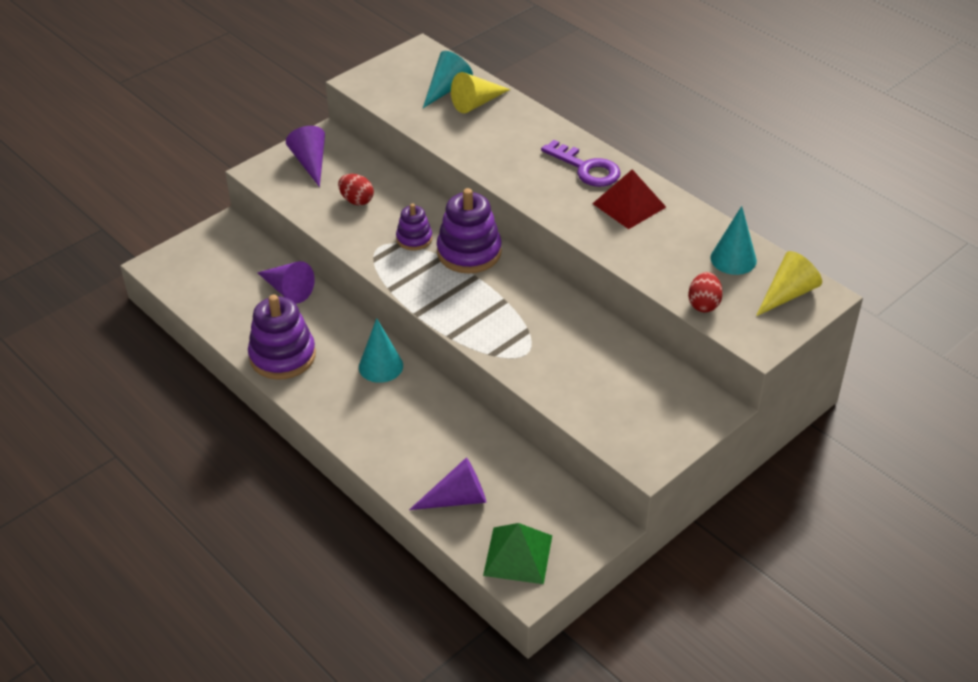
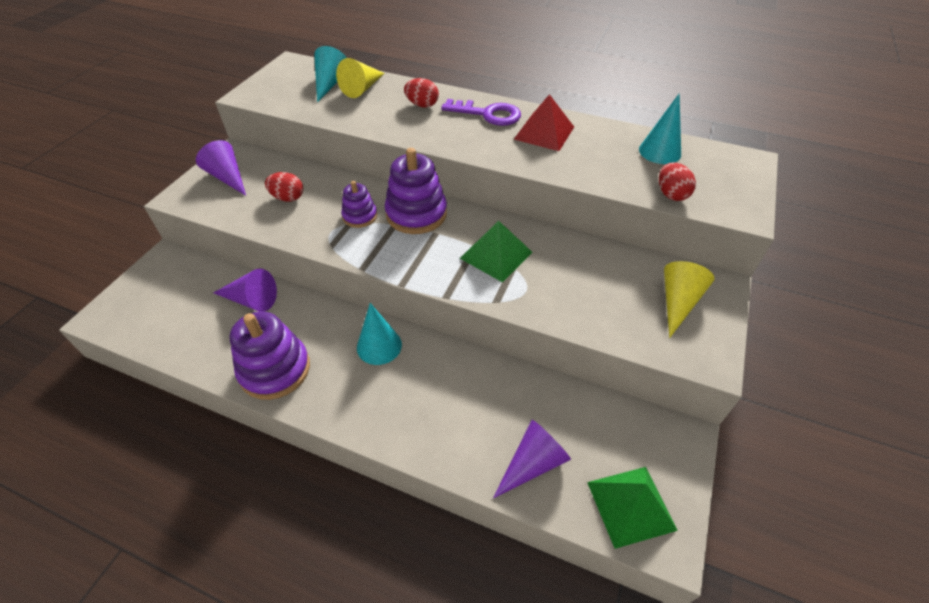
camera: 25 degrees left, 5 degrees up
yellow cone [756,251,822,316] -> yellow cone moved to [664,261,715,338]
none -> red egg [404,78,439,108]
none -> green pyramid [460,221,532,282]

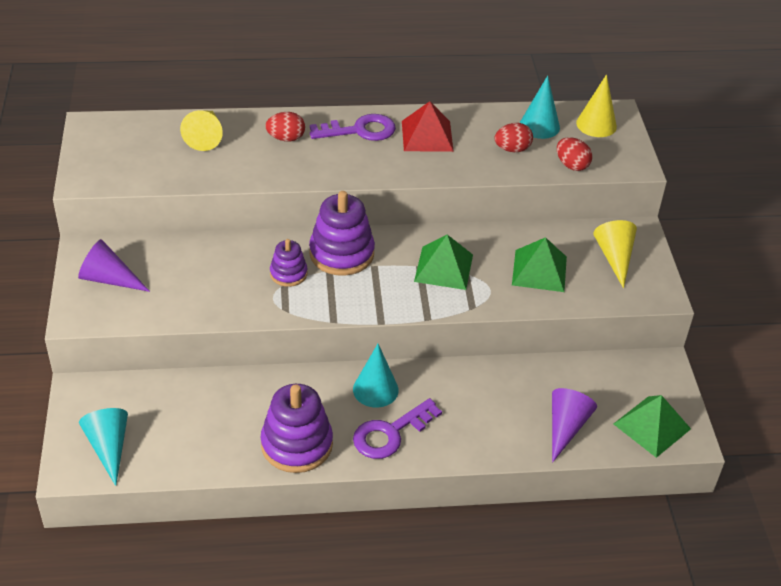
camera: 30 degrees left, 5 degrees down
purple cone [213,269,277,312] -> none
red egg [265,172,303,202] -> red egg moved to [495,123,533,152]
turquoise cone [314,46,347,102] -> turquoise cone moved to [79,408,128,486]
none -> purple key [353,398,442,459]
none -> green pyramid [512,237,567,292]
none -> yellow cone [576,74,617,137]

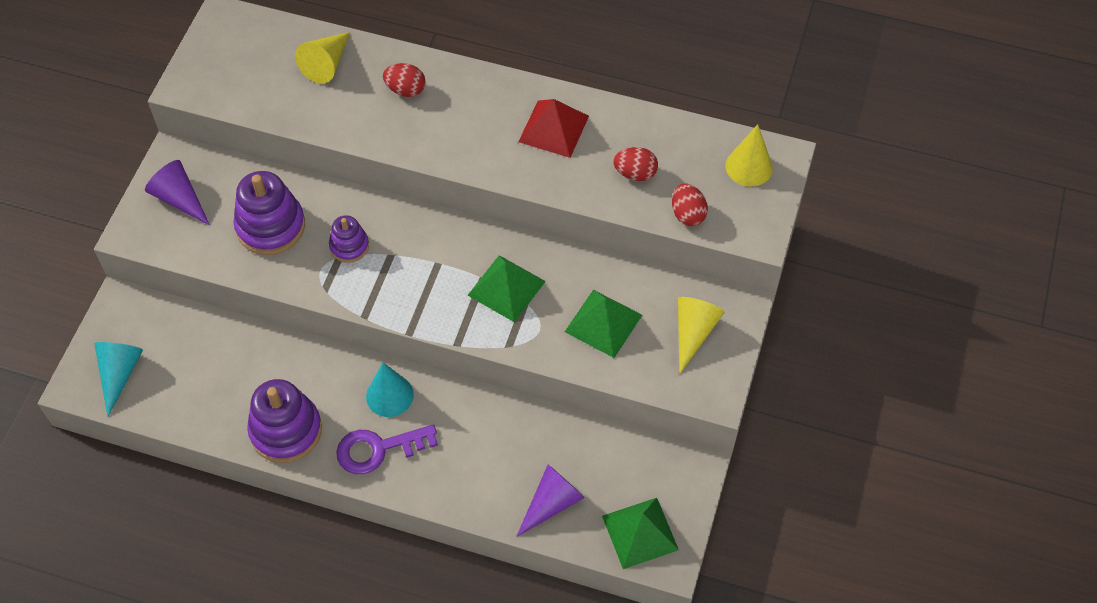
camera: 25 degrees right, 15 degrees up
purple stacking toy [309,191,375,276] -> purple stacking toy moved to [233,171,305,255]
purple key [310,114,396,141] -> none
turquoise cone [520,75,560,139] -> none

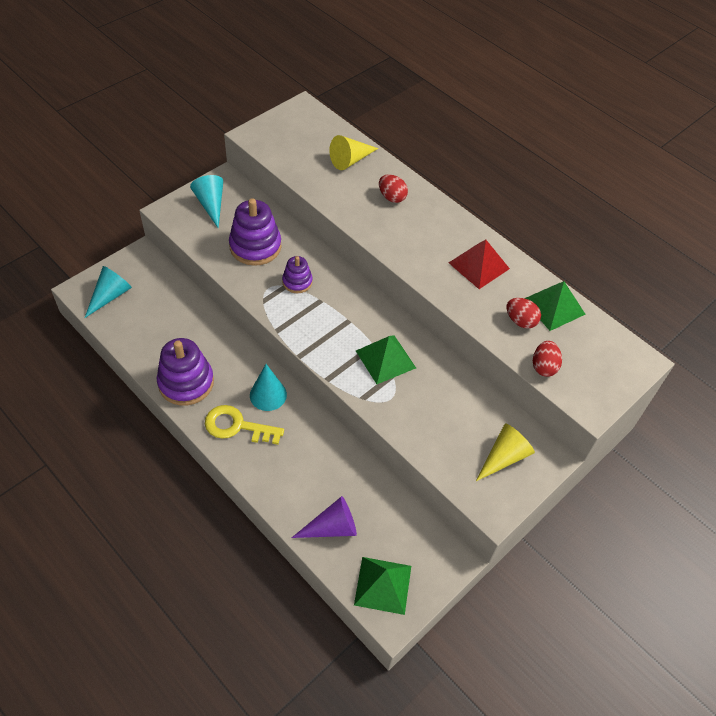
camera: 25 degrees right, 5 degrees down
purple cone [145,160,210,226] -> turquoise cone [190,175,223,229]
purple key [336,424,438,474] -> yellow key [205,405,284,445]
green pyramid [565,290,642,358] -> green pyramid moved to [524,281,586,331]
yellow cone [726,124,773,187] -> none

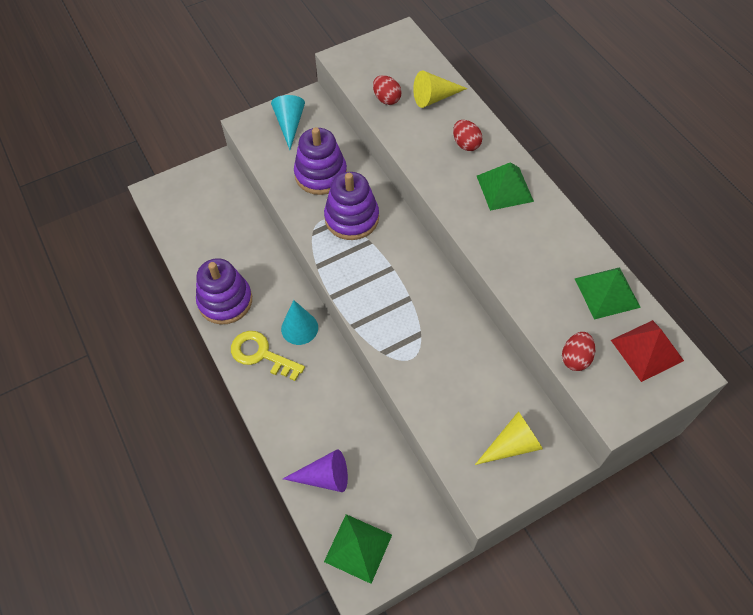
camera: 20 degrees right, 5 degrees up
turquoise cone [85,266,132,318] -> none
purple stacking toy [282,256,313,293] -> purple stacking toy [324,172,379,240], size x1.77
green pyramid [356,335,416,384] -> green pyramid moved to [477,162,534,211]
red pyramid [449,240,510,289] -> red pyramid moved to [611,320,684,382]
red egg [506,298,541,329] -> red egg moved to [373,75,402,105]

